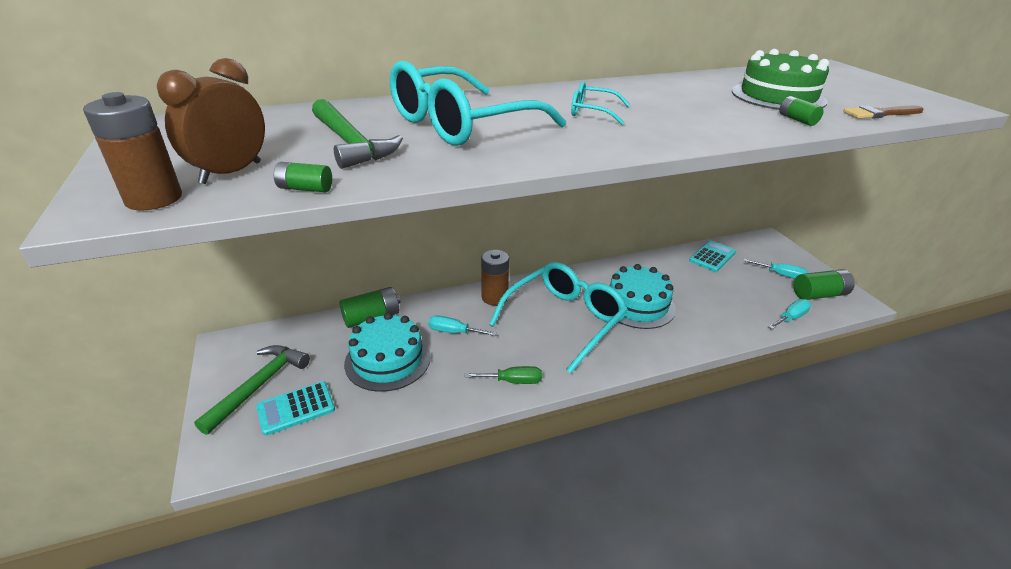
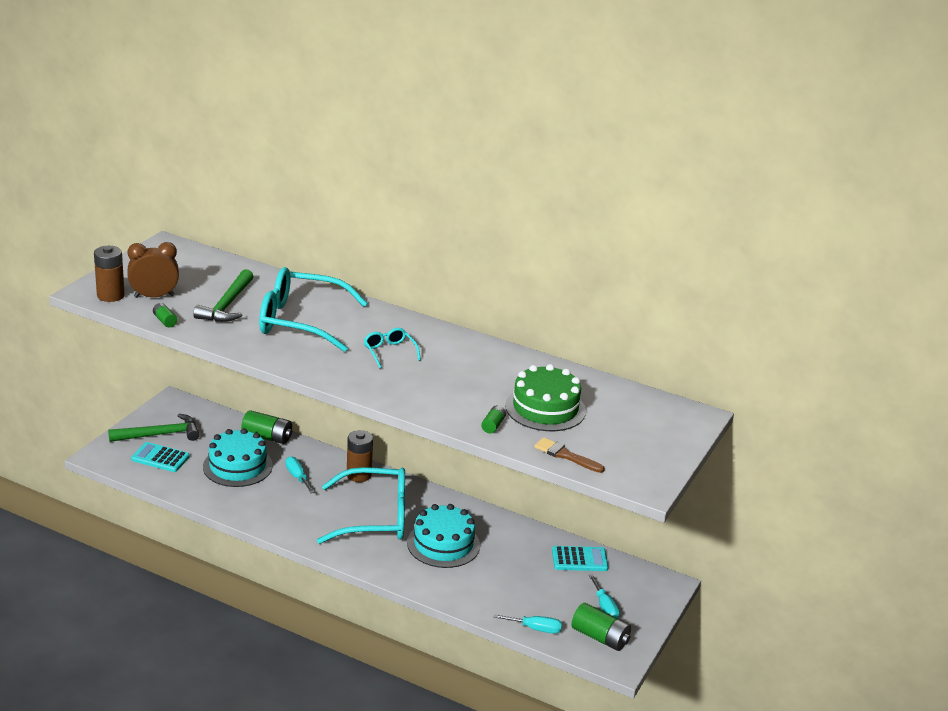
camera: 45 degrees right, 5 degrees down
green screwdriver [465,366,542,384] -> none

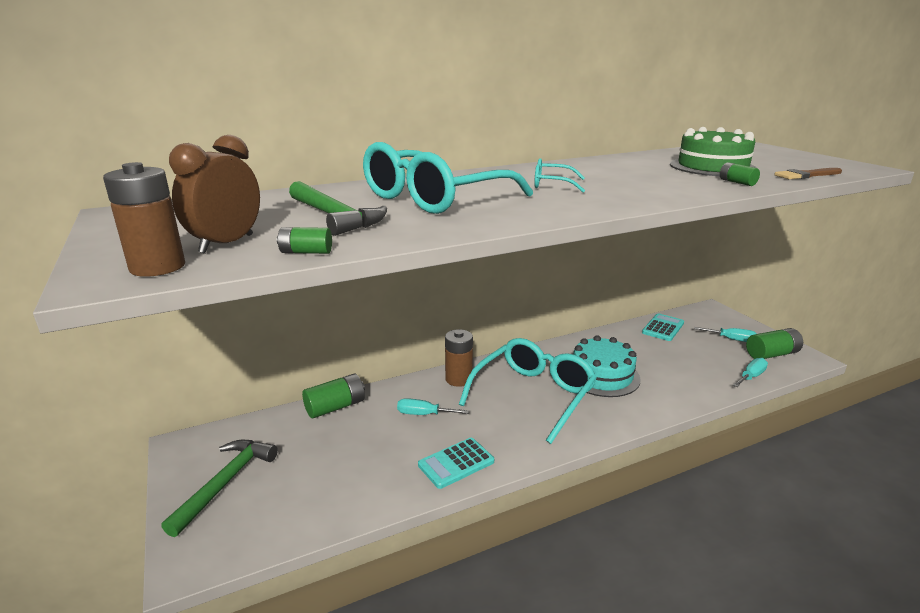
camera: 50 degrees left, 5 degrees down
turquoise calculator [131,442,190,472] -> turquoise calculator moved to [418,438,494,489]
turquoise cake [203,428,273,487] -> none

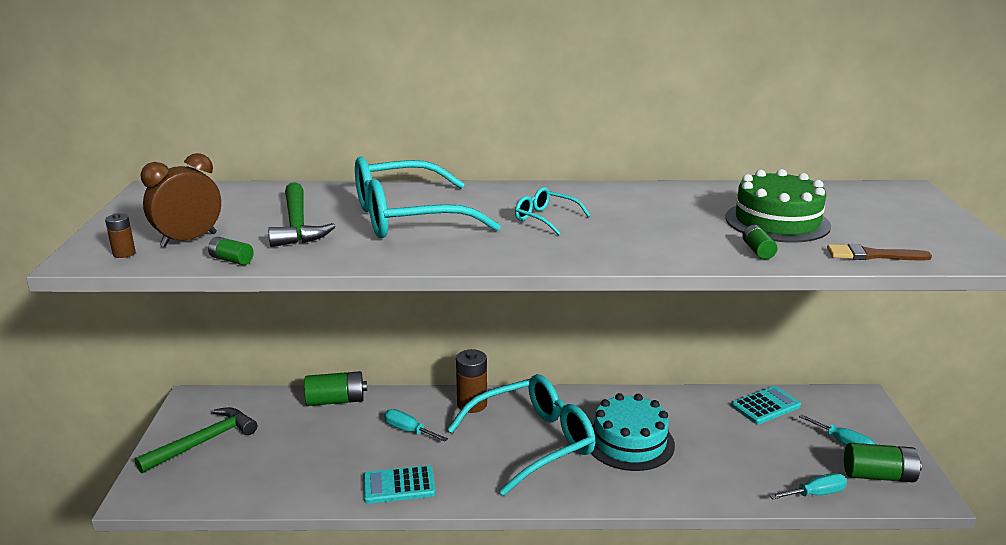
camera: 25 degrees right, 0 degrees up
brown battery [103,162,185,277] -> brown battery [105,213,136,258], size x0.53

